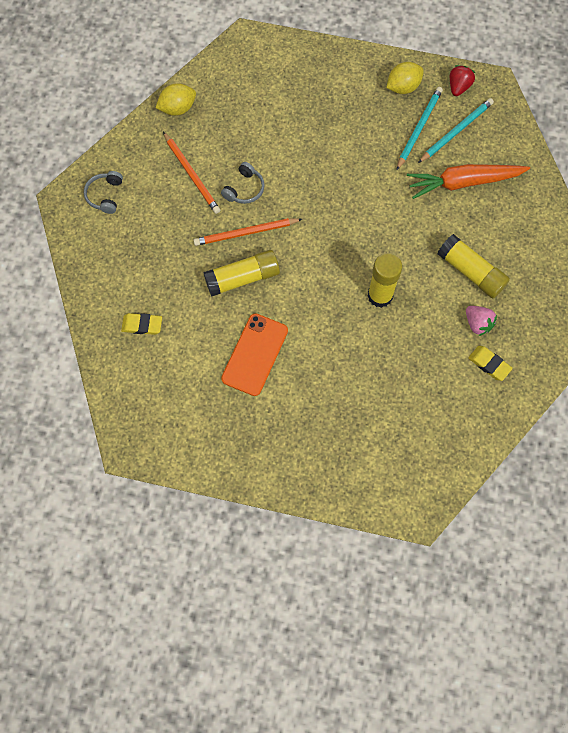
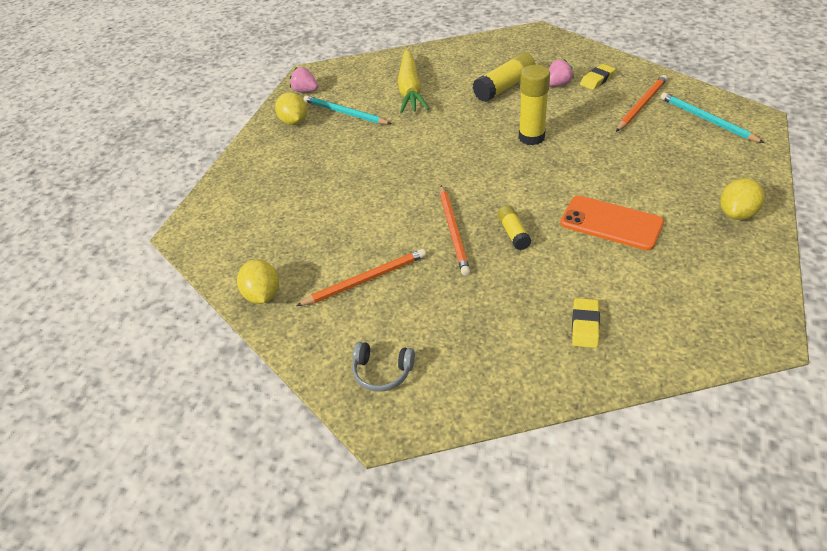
camera: 80 degrees left, 25 degrees down
yellow glue stick [203,250,280,296] -> yellow glue stick [497,206,532,250], size x0.58
grey headphones [221,162,265,204] -> none
orange carrot [407,164,530,199] -> yellow carrot [398,49,429,113]
turquoise pencil [418,98,494,163] -> turquoise pencil moved to [660,92,764,143]
red strawberry [450,65,475,96] -> pink strawberry [290,67,318,92]
none -> orange pencil [616,75,667,132]
none -> yellow lemon [720,178,765,220]

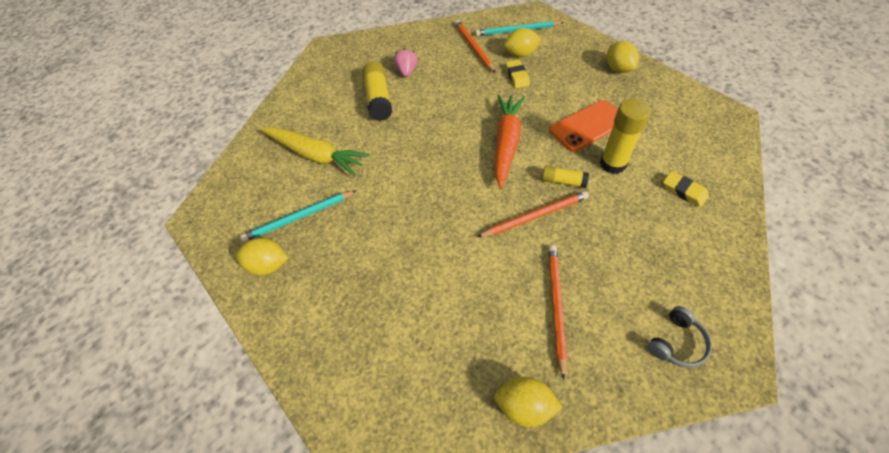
camera: 60 degrees left, 10 degrees up
pink strawberry [290,67,318,92] -> none
orange pencil [440,185,470,276] -> orange pencil turned 45 degrees counterclockwise [477,191,589,237]
yellow glue stick [519,65,550,145] -> yellow glue stick moved to [600,99,650,174]
yellow eraser [580,64,615,90] -> yellow eraser moved to [505,59,530,88]
none -> orange carrot [495,94,525,188]
none -> yellow lemon [503,28,542,57]

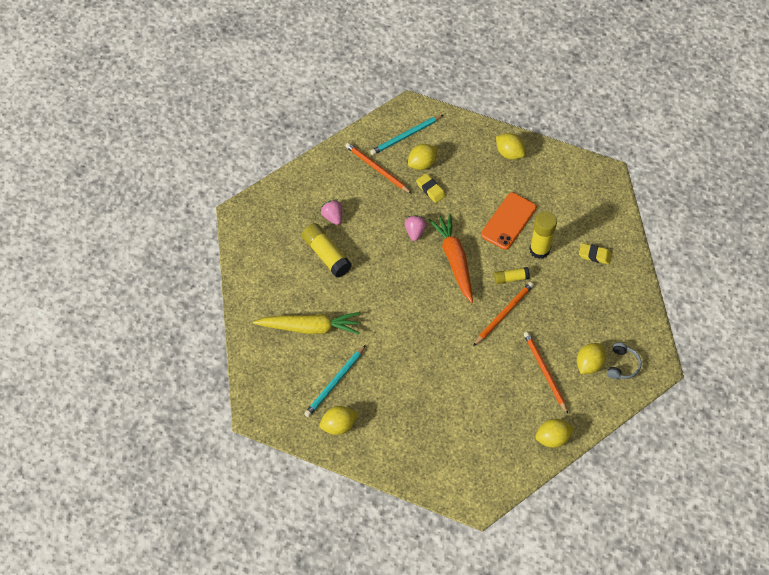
camera: 30 degrees left, 5 degrees up
none -> pink strawberry [405,215,427,241]
none -> yellow lemon [577,343,606,374]

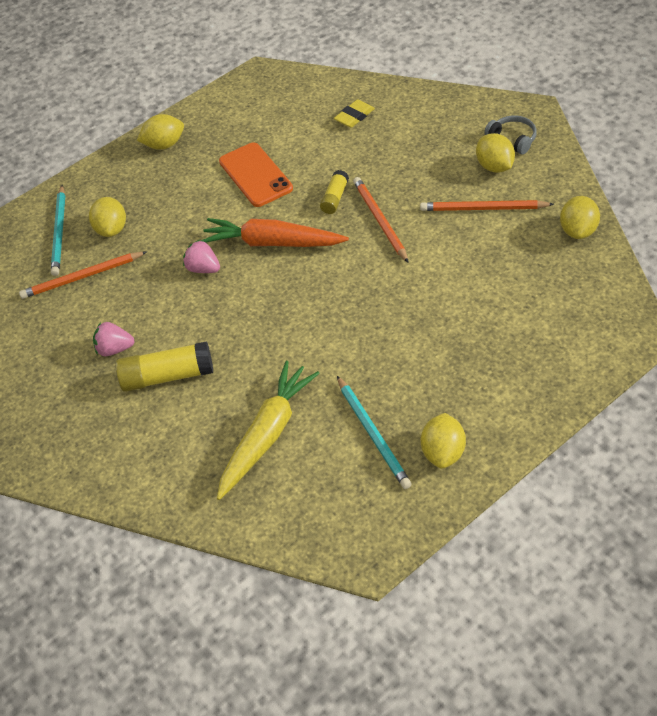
camera: 55 degrees left, 10 degrees down
yellow eraser [416,174,446,203] -> none
yellow glue stick [529,211,557,259] -> none

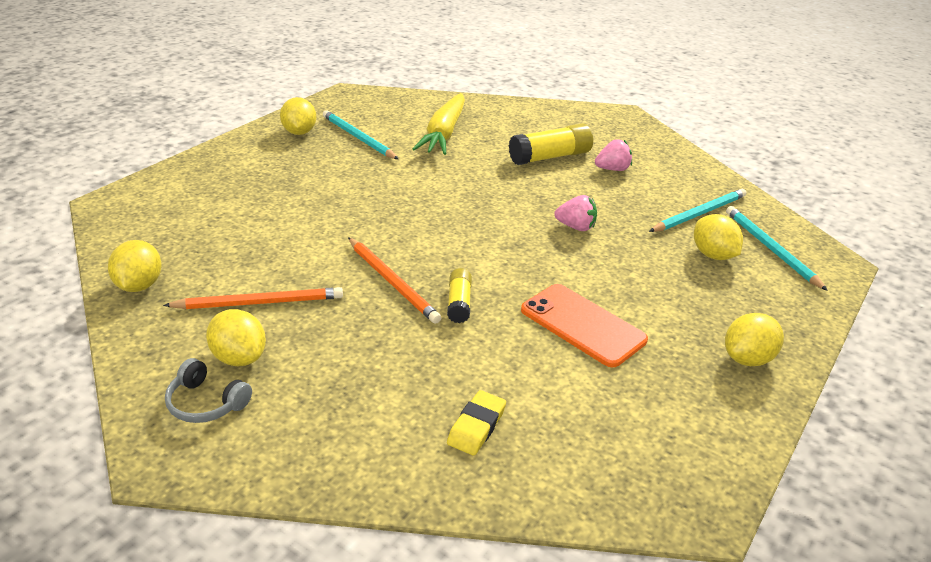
camera: 155 degrees right, 15 degrees down
orange pencil [19,251,147,299] -> turquoise pencil [649,189,746,232]
orange carrot [201,218,349,247] -> none

